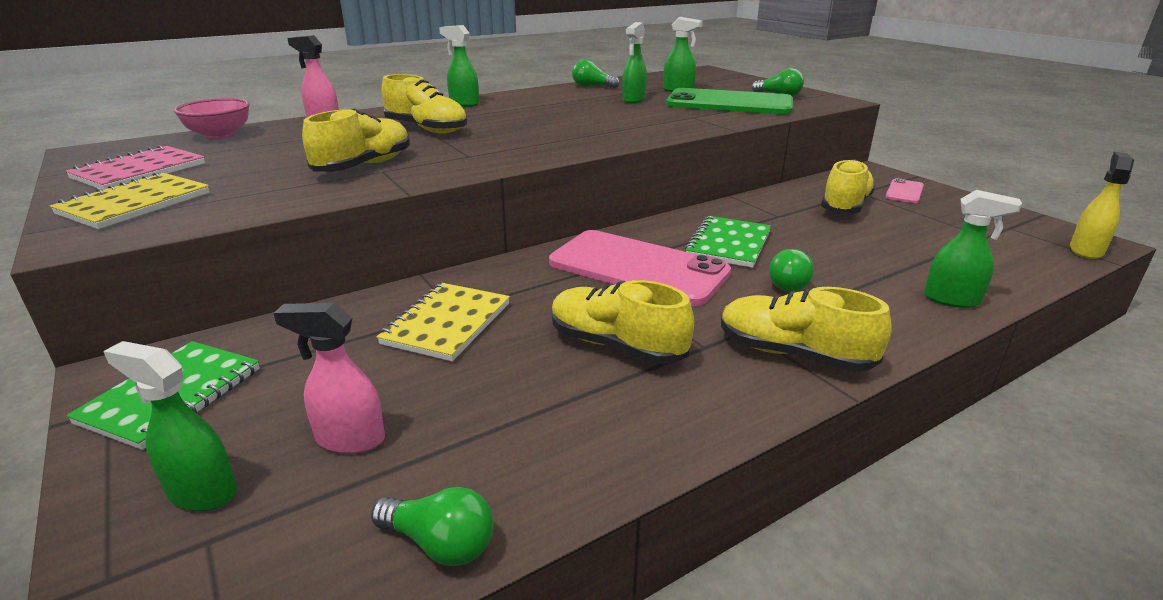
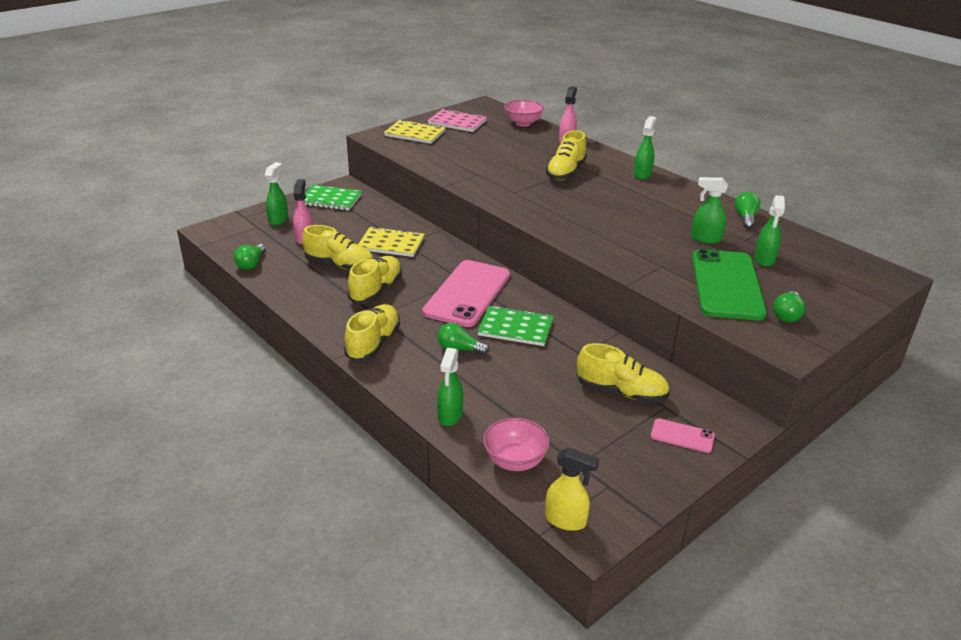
camera: 80 degrees right, 5 degrees up
yellow shoe [302,108,410,172] -> yellow shoe moved to [302,225,373,270]
none -> pink bowl [483,418,550,471]

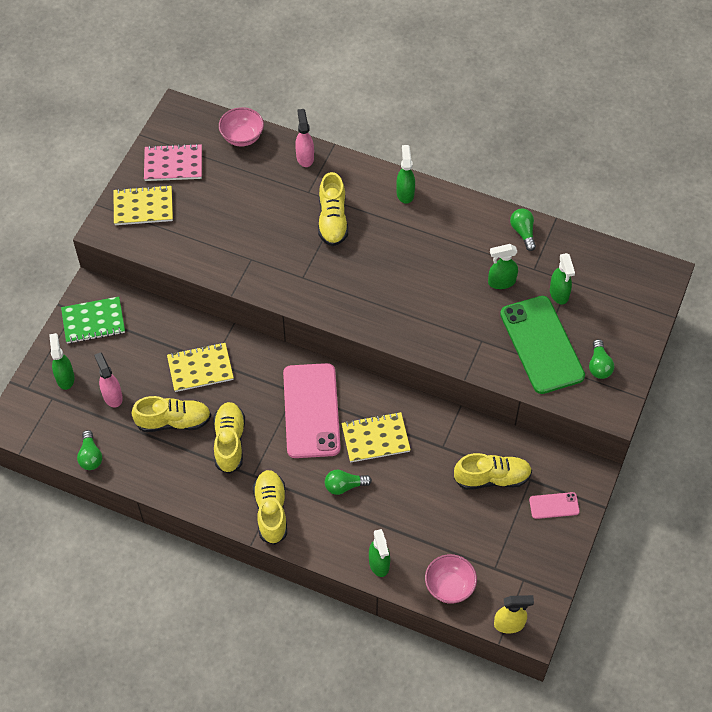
camera: 25 degrees left, 25 degrees up
green notebook [477,305,554,346] -> yellow notebook [341,412,411,463]

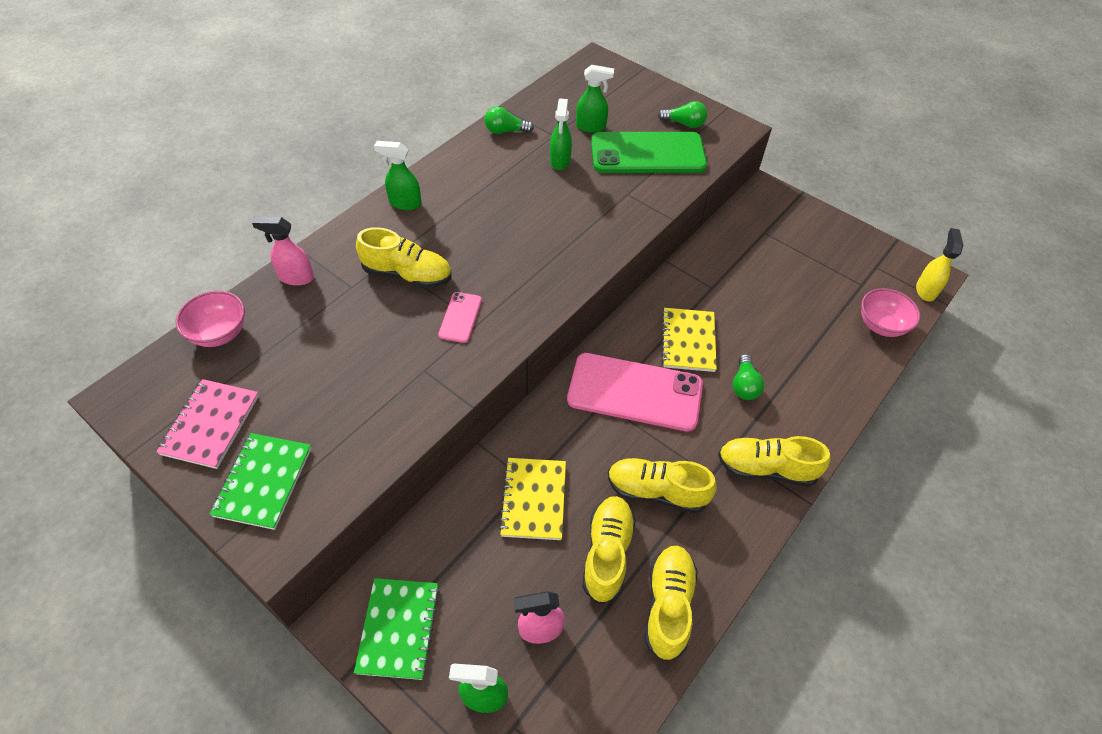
camera: 75 degrees left, 5 degrees down
green light bulb [77,430,102,470] -> none
yellow notebook [113,185,173,225] -> green notebook [209,433,311,530]
green spray bottle [369,529,390,577] -> none
yellow shoe [454,453,532,490] -> yellow shoe moved to [645,546,698,661]
pink phone [529,492,580,519] -> pink phone moved to [438,292,482,343]

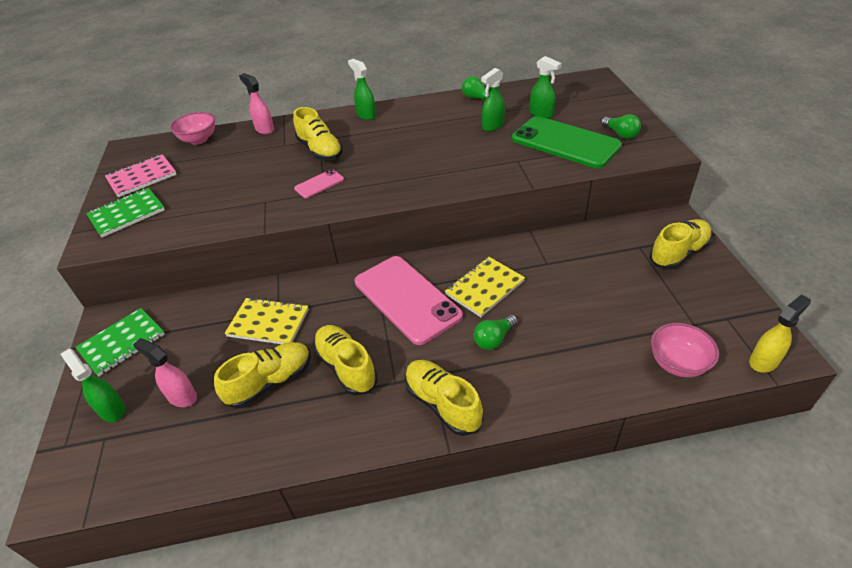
camera: 45 degrees right, 10 degrees down
yellow notebook [499,458,566,540] -> yellow notebook turned 60 degrees clockwise [224,297,309,344]
yellow shoe [645,546,698,661] -> yellow shoe moved to [649,219,712,269]

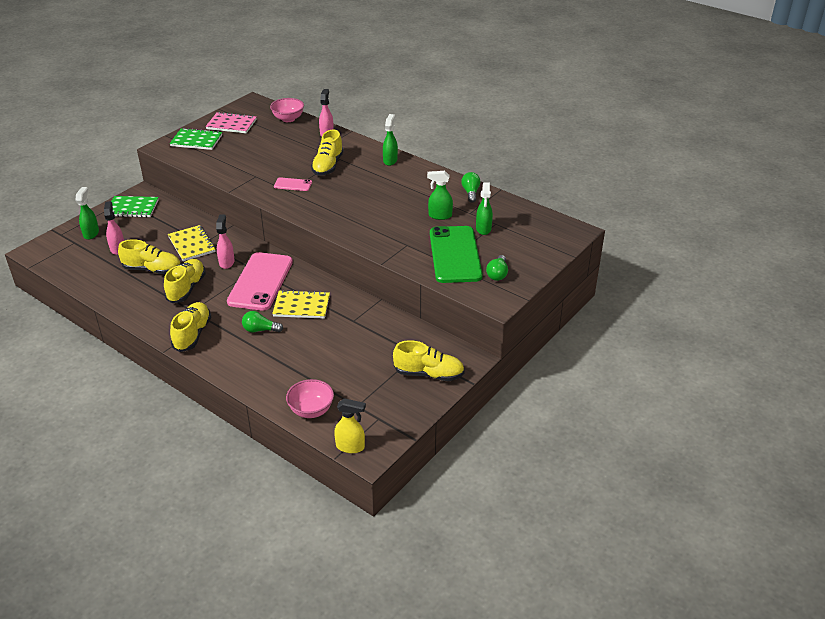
camera: 45 degrees right, 5 degrees down
none -> pink spray bottle [216,215,235,269]

